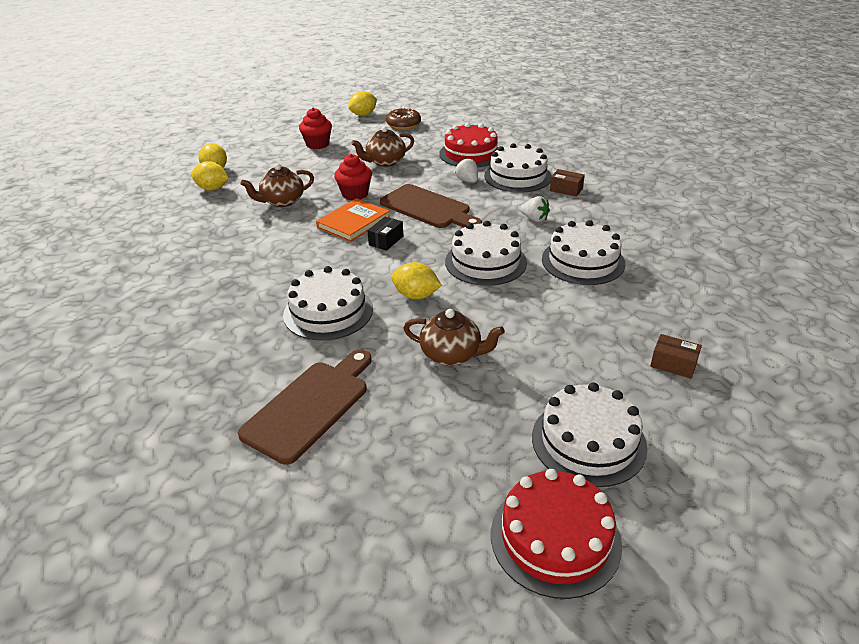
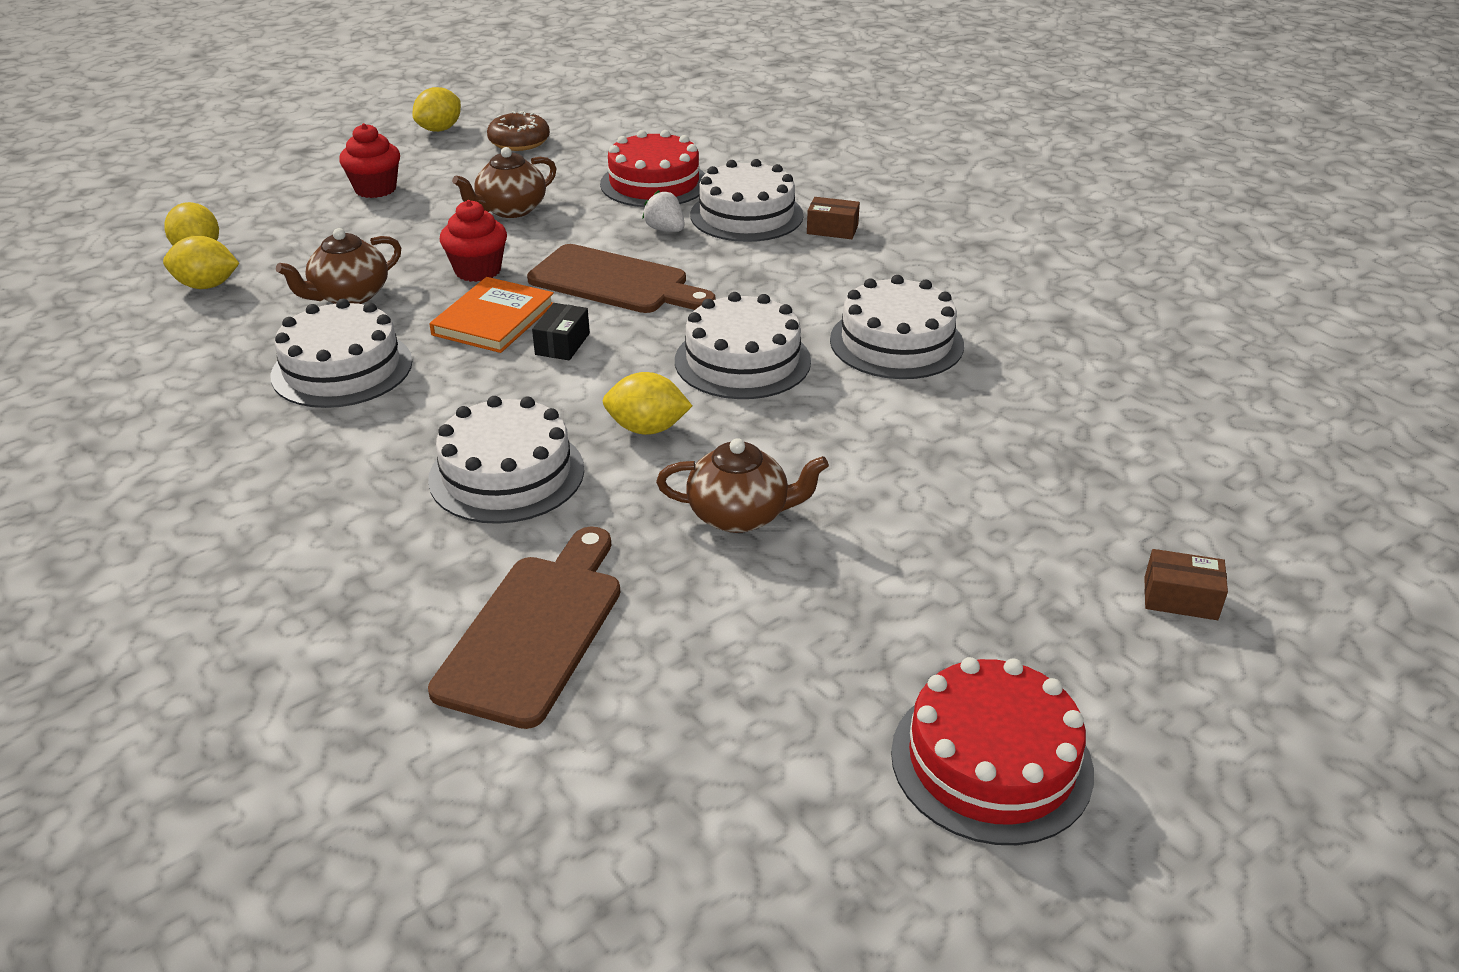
camera: 15 degrees left, 0 degrees up
white strawberry [520,196,550,222] -> none
white cake [532,382,648,487] -> white cake moved to [270,299,412,408]
brown box [650,334,702,379] -> brown box moved to [1144,549,1228,620]

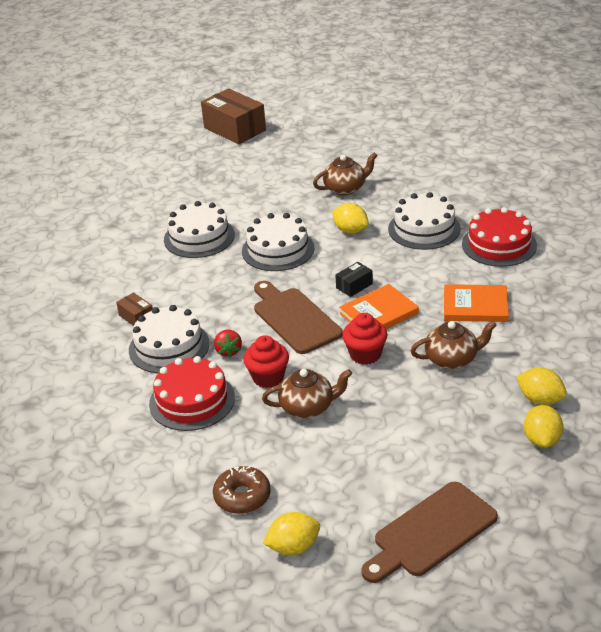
camera: 145 degrees left, 0 degrees up
white cake [270,299,412,408] -> orange book [444,284,509,322]
red cupcake [339,123,400,198] -> red cupcake moved to [243,335,289,388]
brown cutting board [428,526,620,729] -> brown cutting board moved to [361,482,498,583]
white strawberry [642,190,685,232] -> red strawberry [214,330,242,358]
brown teapot [656,438,829,533] -> brown teapot turned 120 degrees clockwise [313,152,378,195]
red cake [891,657,1094,845] -> red cake moved to [462,207,537,267]
brown box [1144,549,1228,620] -> brown box [201,88,266,144], size x2.15

